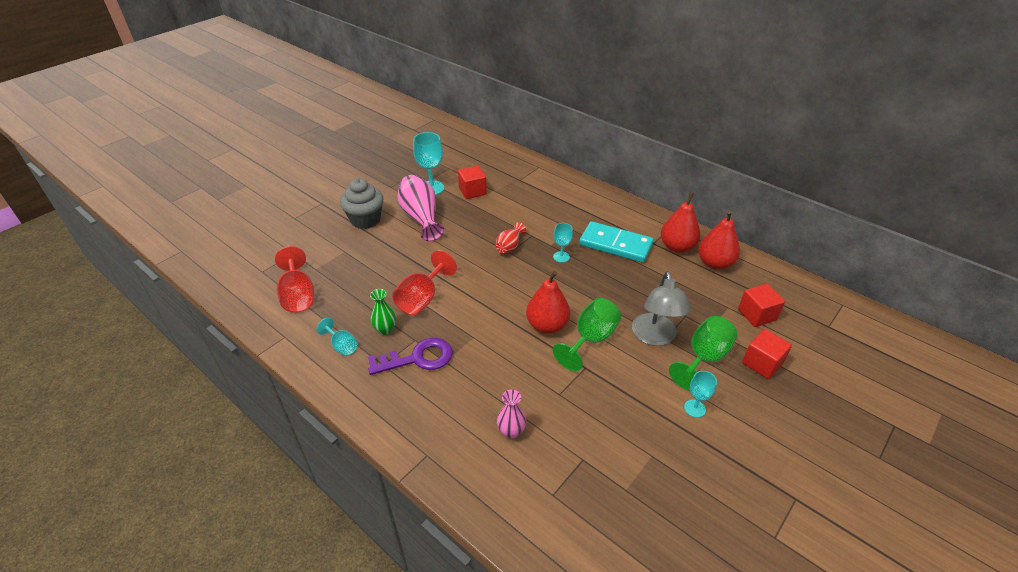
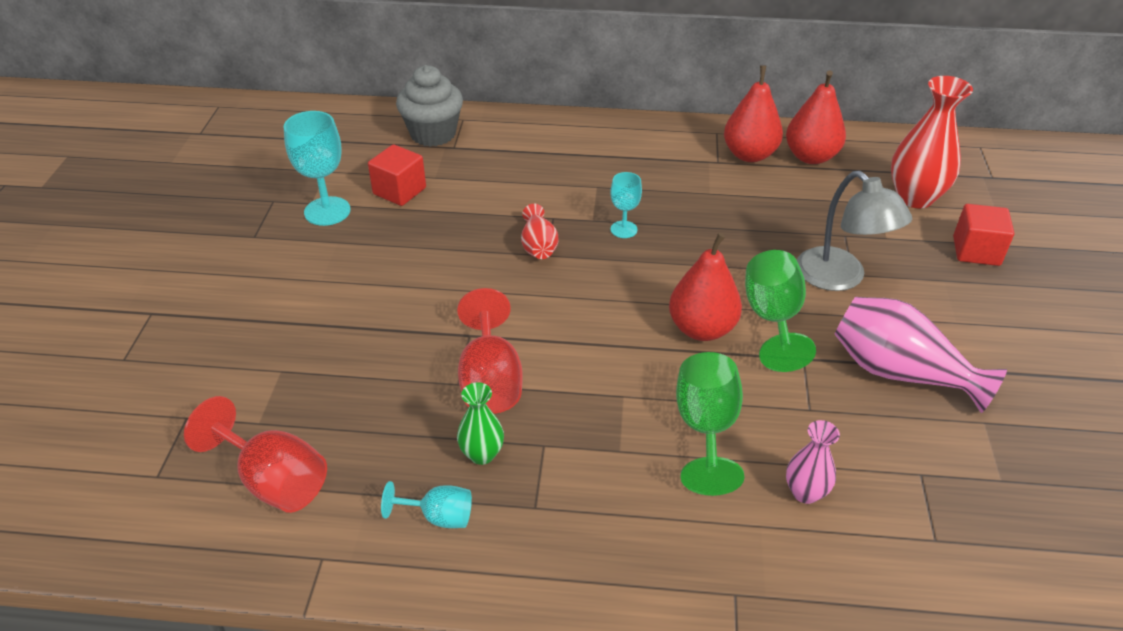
camera: 35 degrees left, 0 degrees up
grey cupcake [340,178,384,229] -> grey cupcake moved to [396,65,463,147]
purple key [368,338,453,375] -> none
pink vase [397,175,444,241] -> pink vase moved to [834,297,1007,413]
turquoise domino [579,221,654,263] -> none
green goblet [669,316,738,391] -> green goblet moved to [676,352,745,496]
turquoise goblet [684,371,717,417] -> none
red cube [738,284,785,327] -> red vase [891,76,973,208]

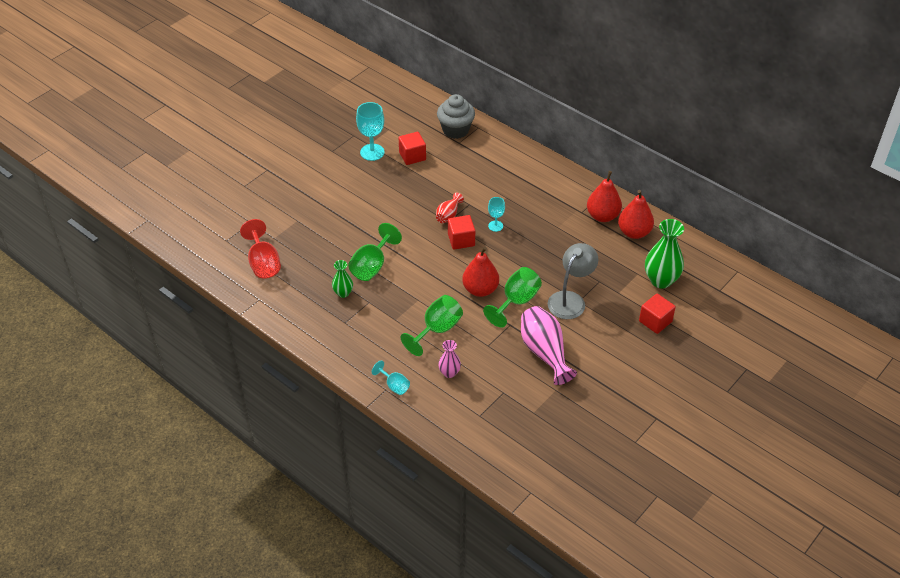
camera: 35 degrees right, 5 degrees up
turquoise goblet [381,481,472,528] -> turquoise goblet moved to [372,360,410,395]
red goblet [457,288,523,414] -> green goblet [348,223,402,281]
grey lamp [797,171,912,291] -> grey lamp turned 150 degrees counterclockwise [548,243,598,319]
red vase [891,76,973,208] -> green vase [645,219,684,289]
none -> red cube [448,215,475,250]

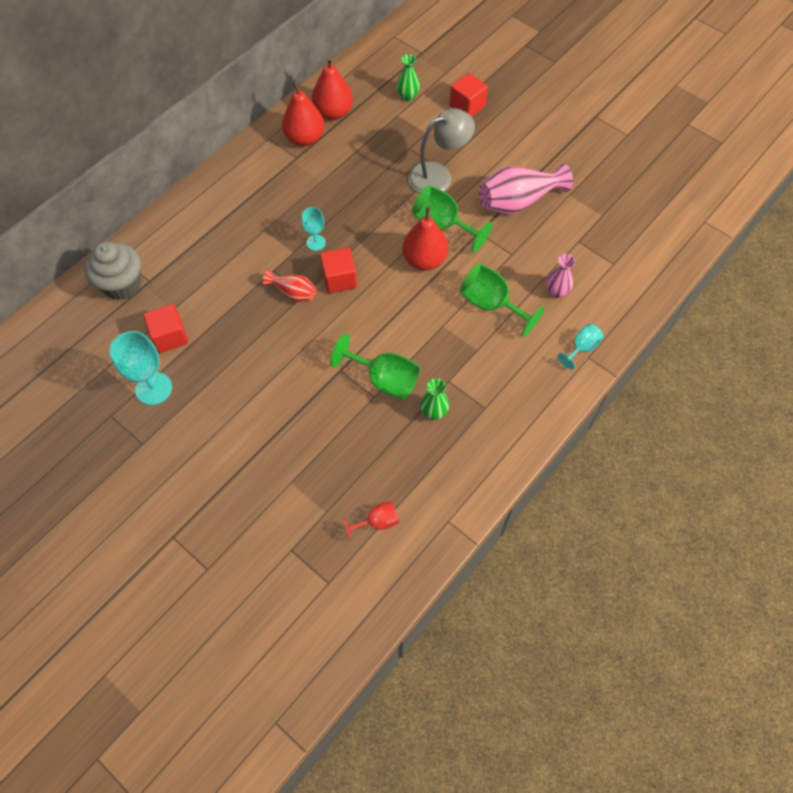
camera: 90 degrees left, 15 degrees up
red goblet [240,219,281,279] -> red goblet [343,501,399,540], size x0.58
grey lamp [548,243,598,319] -> grey lamp turned 120 degrees clockwise [408,108,475,193]
green vase [645,219,684,289] -> green vase [397,54,420,102], size x0.55

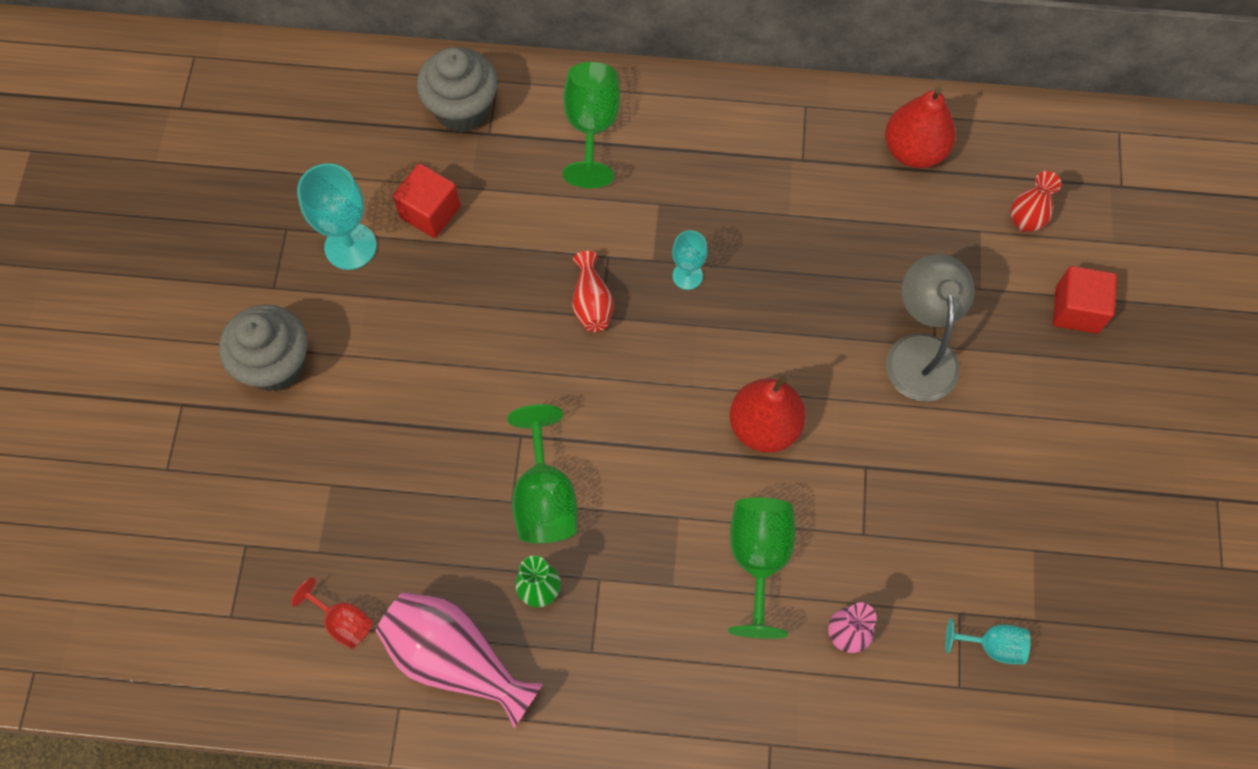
camera: 55 degrees right, 5 degrees up
red pear [282,81,324,146] -> none
red cube [320,248,357,293] -> none
green vase [397,54,420,102] -> red vase [1010,171,1061,232]
grey lamp [408,108,475,193] -> grey lamp turned 120 degrees counterclockwise [886,254,975,402]
green goblet [412,185,492,252] -> green goblet moved to [562,62,620,188]
pink vase [479,163,573,215] -> pink vase moved to [376,592,544,728]
turquoise goblet [558,324,604,370] -> turquoise goblet moved to [945,618,1030,664]
none -> grey cupcake [219,304,308,391]

